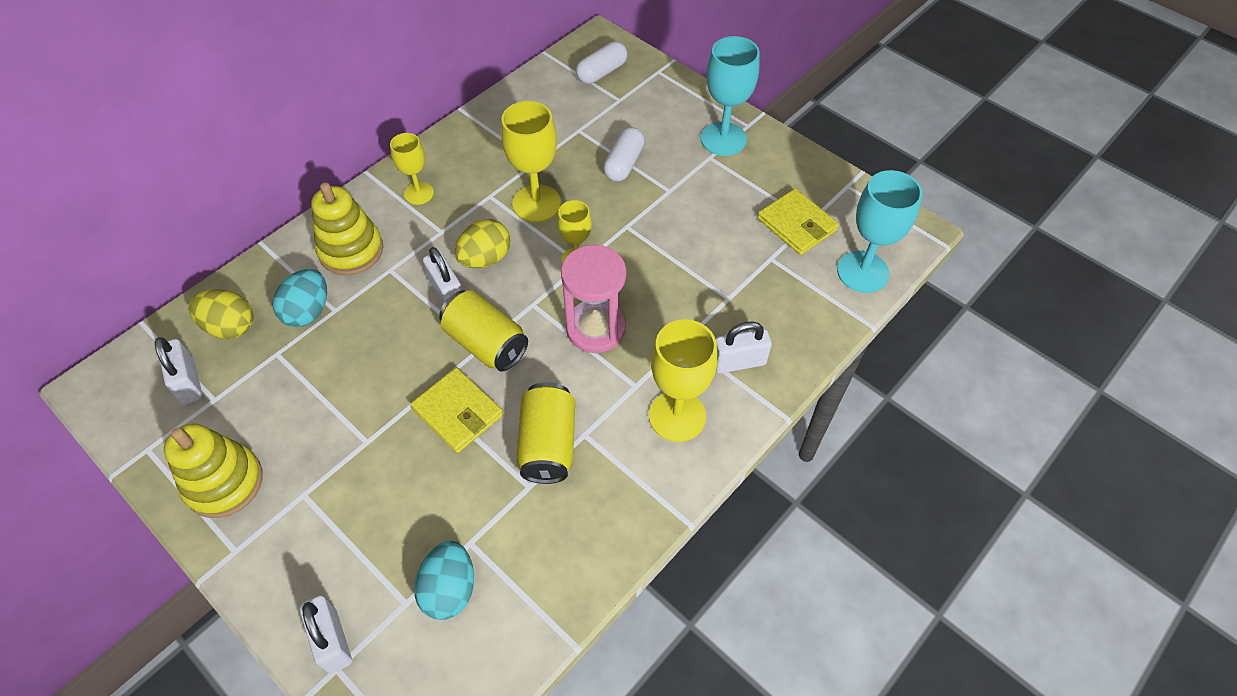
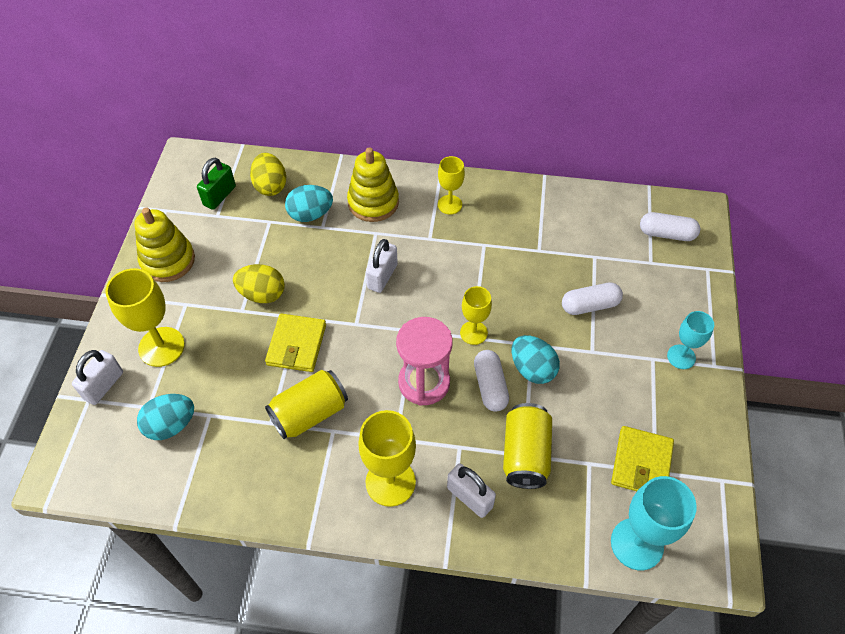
camera: 55 degrees right, 0 degrees up
white padlock [155,337,203,405] -> green padlock [197,158,236,210]
yellow can [439,290,528,371] -> yellow can moved to [503,403,552,489]
yellow egg [455,219,510,268] -> yellow egg moved to [233,264,285,303]
yellow goblet [501,101,561,222] -> yellow goblet moved to [105,268,185,367]
turquoise goblet [701,36,760,156] -> turquoise goblet [667,311,714,369], size x0.61
none -> white capsule [474,350,509,411]
none -> turquoise egg [512,335,560,384]

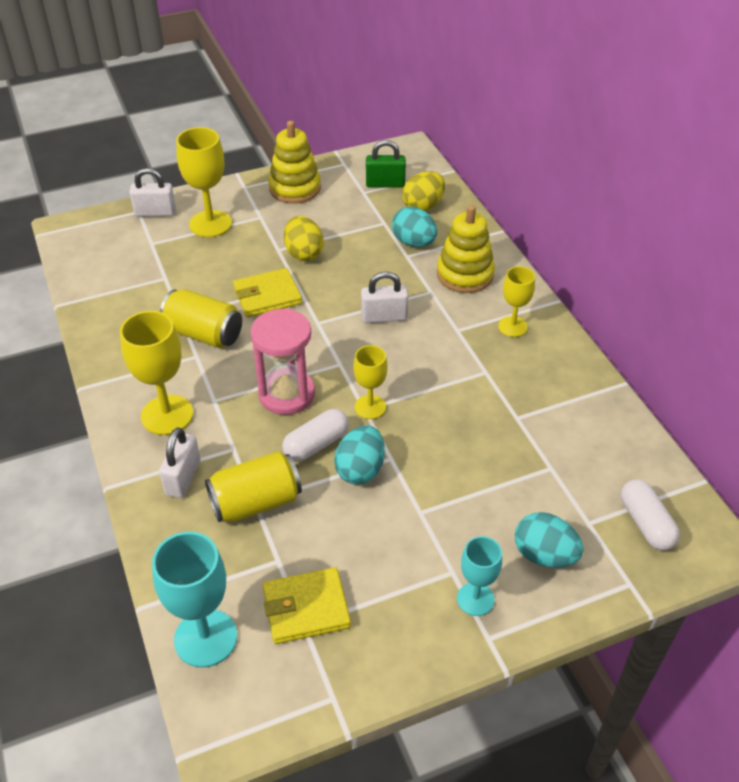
camera: 60 degrees right, 10 degrees down
turquoise egg [137,394,194,440] -> turquoise egg moved to [515,512,584,568]
white capsule [562,283,623,315] -> none

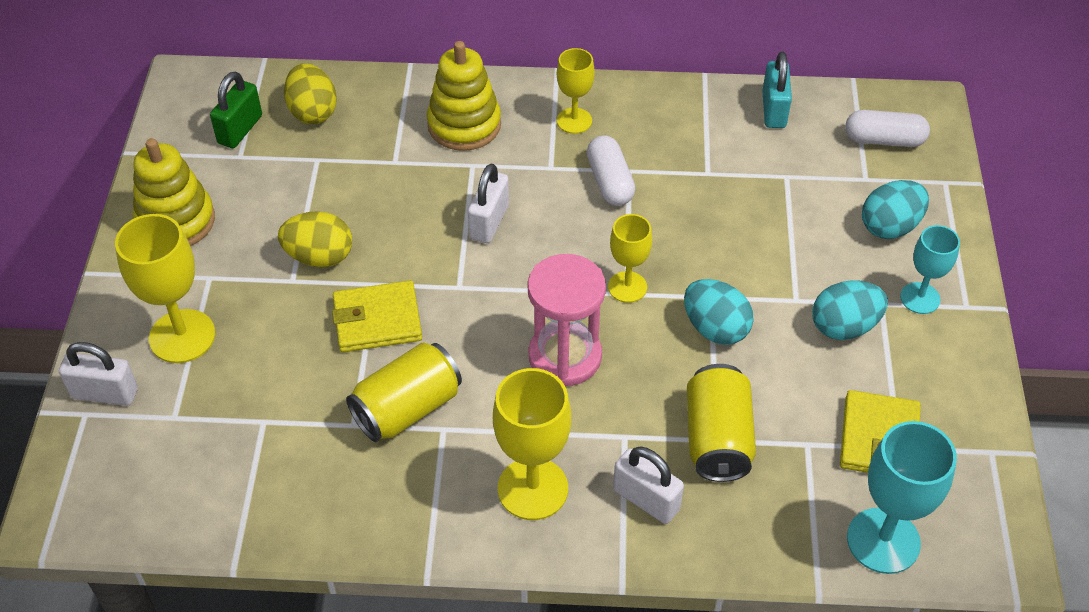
camera: 65 degrees left, 5 degrees up
white padlock [130,168,176,217] -> white padlock turned 75 degrees clockwise [59,342,138,406]
yellow wallet [233,268,302,317] -> yellow wallet turned 75 degrees clockwise [332,280,422,352]
white capsule [282,409,349,461] -> white capsule moved to [587,135,635,206]
turquoise egg [392,206,437,247] -> turquoise egg moved to [812,280,888,340]
none -> turquoise padlock [762,52,792,128]

